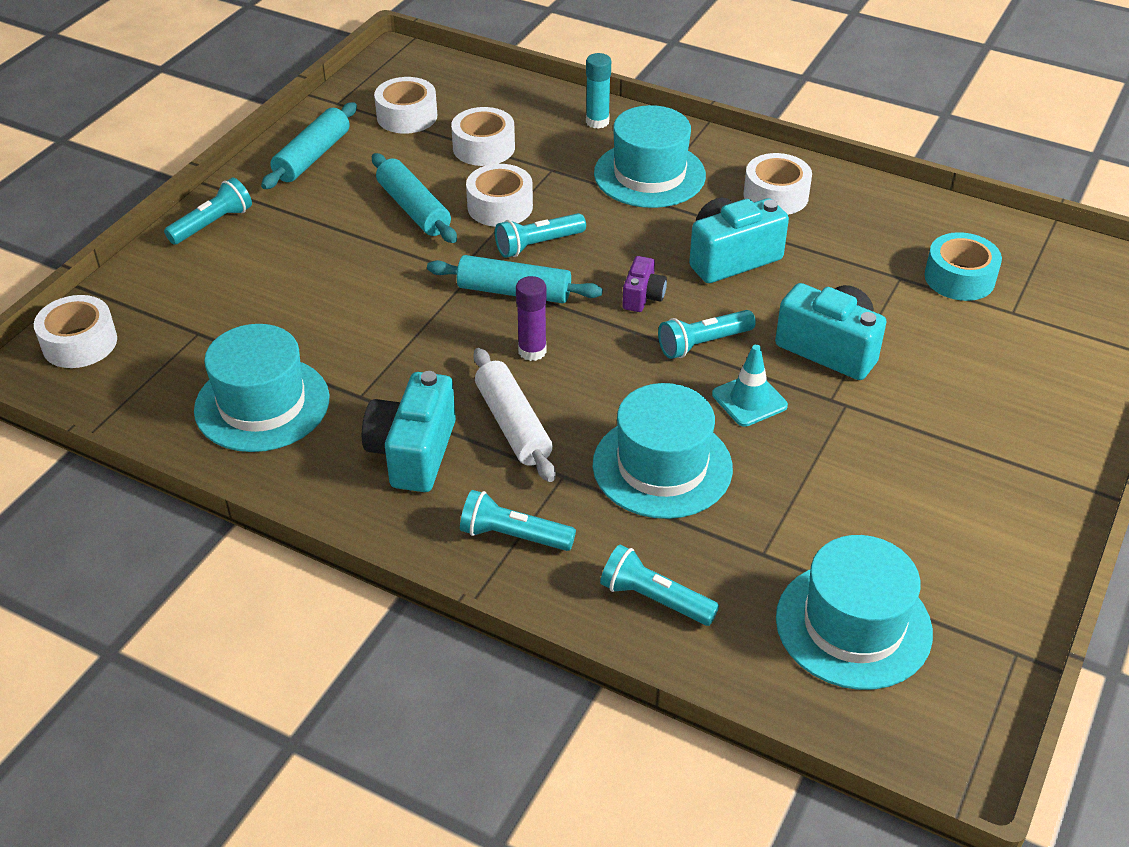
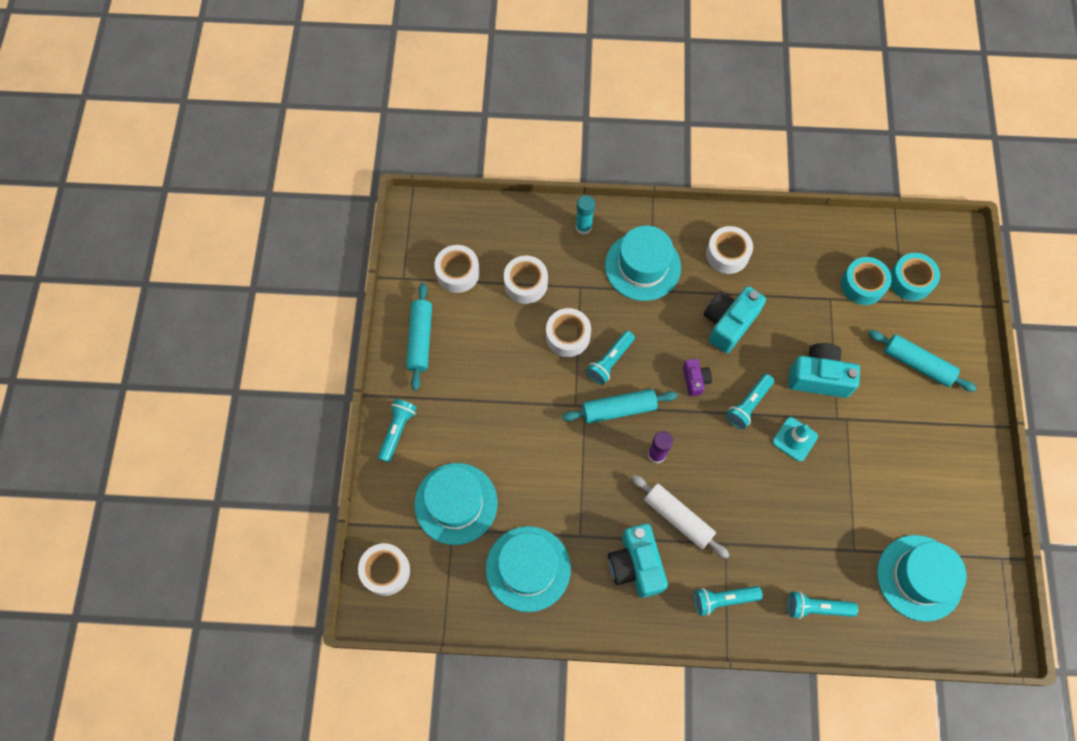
camera: 25 degrees left, 25 degrees up
turquoise rolling pin [372,153,457,243] -> turquoise rolling pin moved to [868,330,976,392]
turquoise hat [593,383,733,519] -> turquoise hat moved to [414,463,498,545]
none -> turquoise tape [890,253,940,301]

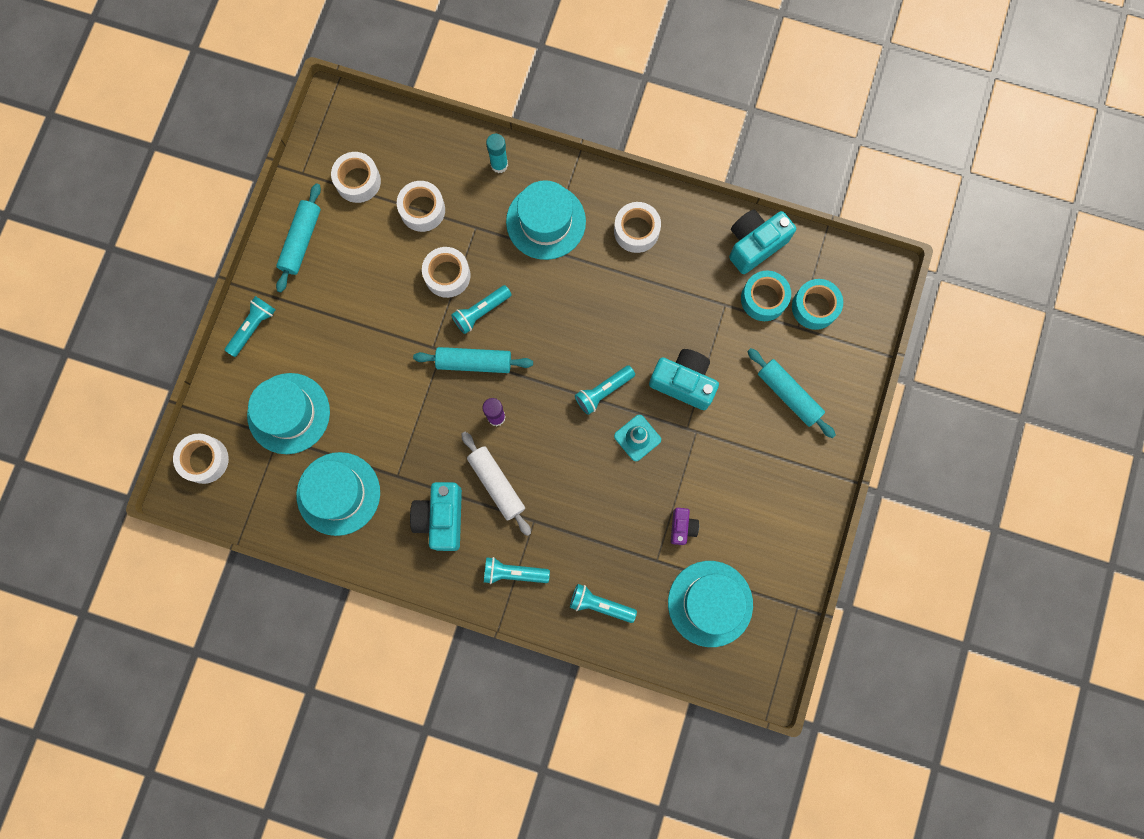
camera: 15 degrees right, 10 degrees up
purple camera [683,359,712,397] -> purple camera moved to [671,508,699,545]
turquoise camera [704,286,766,353] -> turquoise camera moved to [729,210,796,274]

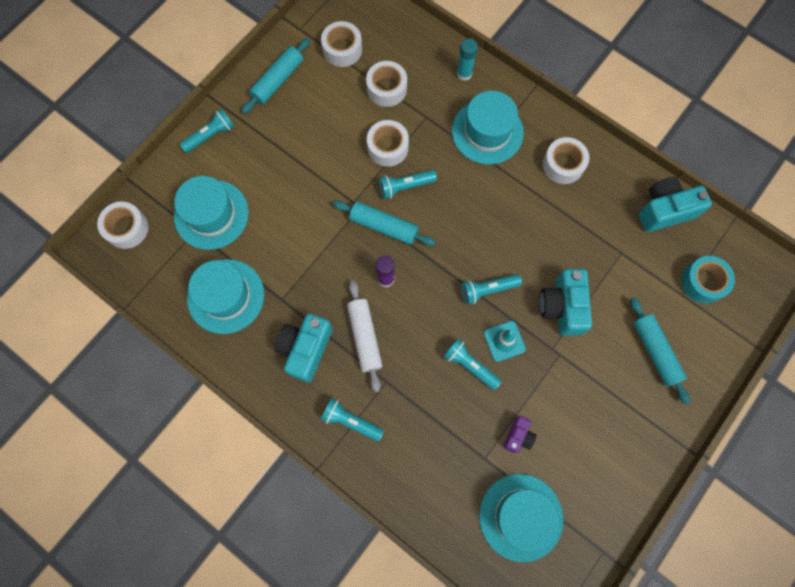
camera: 20 degrees right, 5 degrees down
turquoise flashlight [570,584,637,623] -> turquoise flashlight moved to [443,339,502,390]
turquoise camera [649,349,719,410] -> turquoise camera turned 135 degrees counterclockwise [539,269,592,336]
turquoise tape [741,271,791,321] -> none

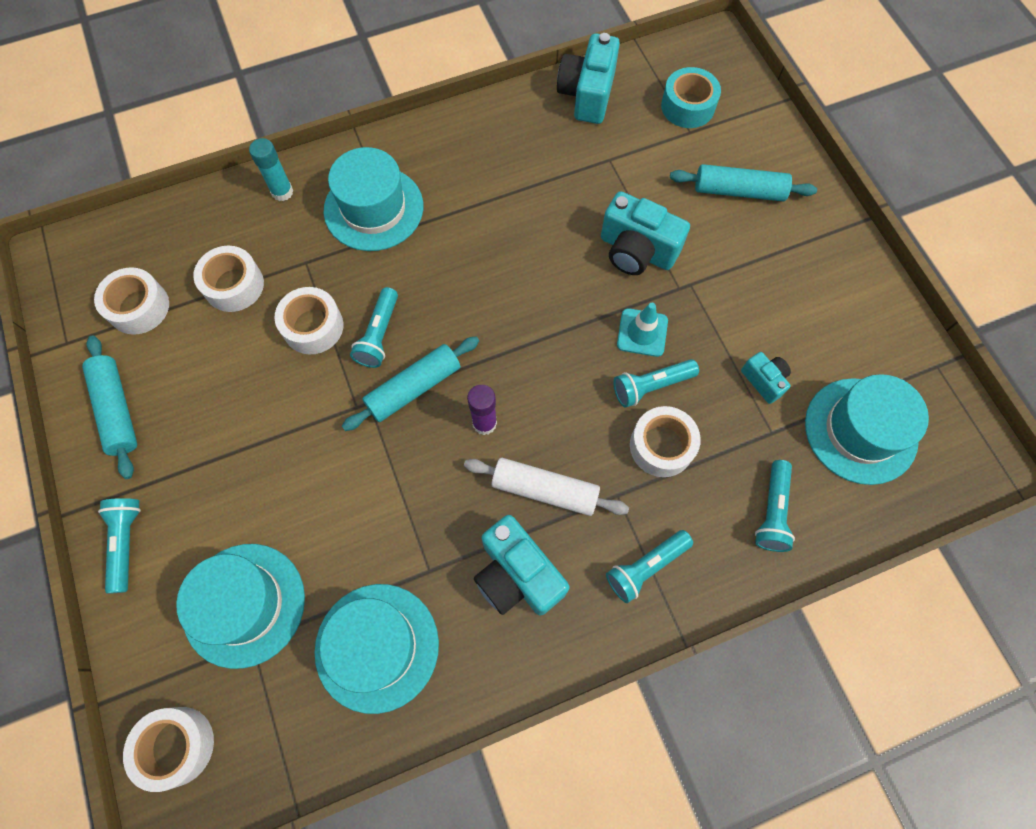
camera: 60 degrees left, 5 degrees down
turquoise flashlight [461,274,522,305] -> turquoise flashlight moved to [755,460,795,552]
purple camera [503,416,536,453] -> turquoise camera [741,352,791,404]
white tape [543,137,589,184] -> white tape moved to [630,406,701,477]

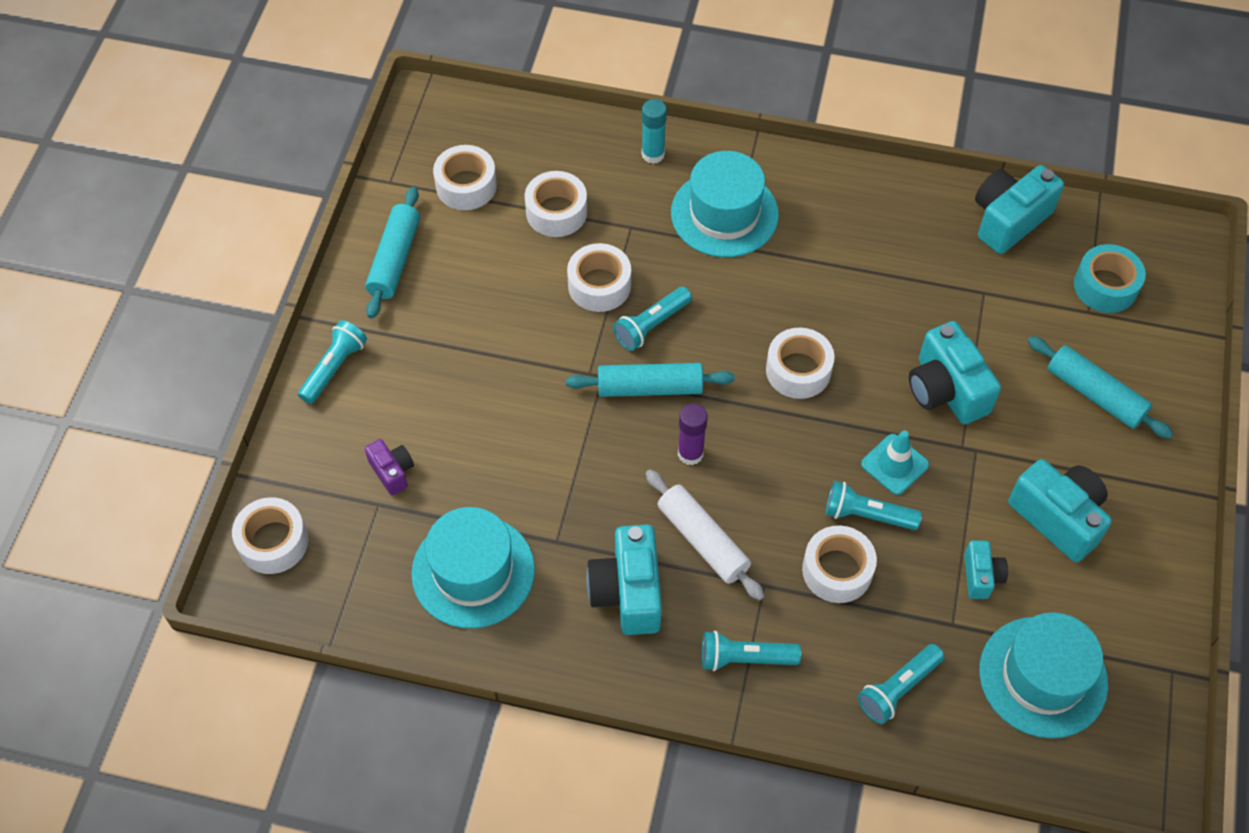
camera: 35 degrees right, 10 degrees down
turquoise hat [176,544,305,669] -> purple camera [365,439,414,496]
none -> white tape [766,328,834,399]
none -> turquoise camera [1008,459,1112,562]

